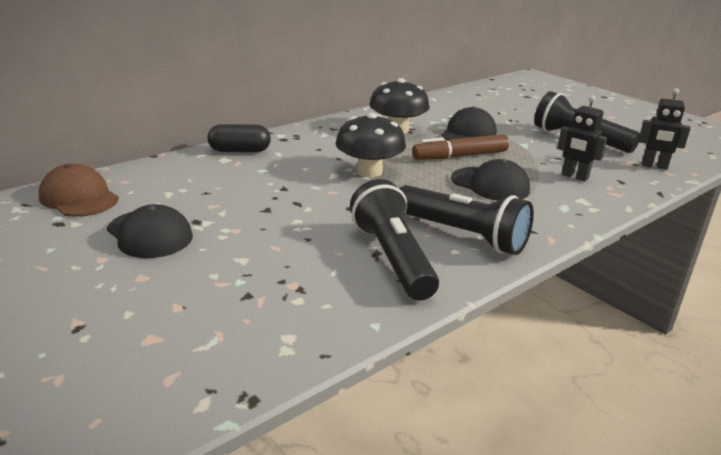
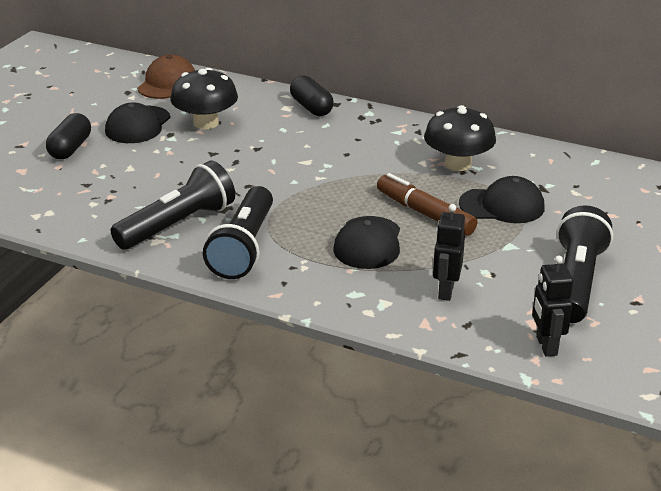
camera: 65 degrees right, 5 degrees up
black mushroom [335,113,406,177] -> black mushroom moved to [170,68,238,129]
none -> black capsule [46,113,91,159]

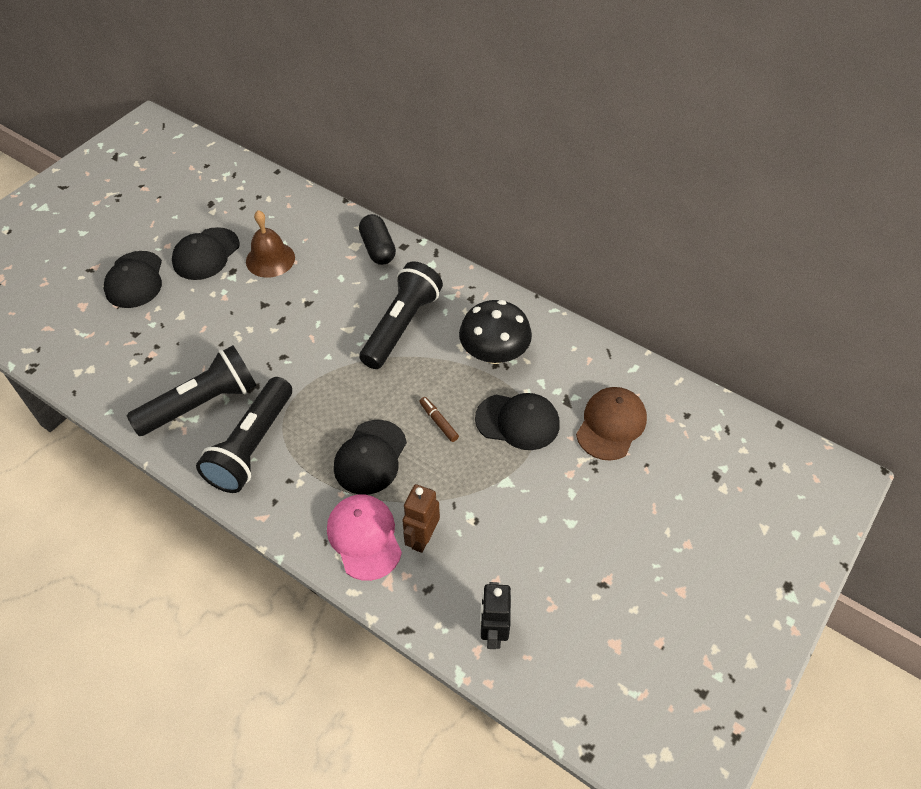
camera: 10 degrees right, 20 degrees up
black capsule [46,113,91,159] -> black cap [104,251,162,308]
brown cap [137,55,195,99] -> brown cap moved to [576,387,647,460]
black mushroom [170,68,238,129] -> brown bell [246,210,295,278]
brown marker [377,173,478,236] -> brown marker [419,397,459,442], size x0.50
black robot [433,204,465,301] -> brown robot [402,484,440,553]
black flashlight [557,205,613,323] -> black flashlight moved to [360,261,443,369]
none -> pink cap [327,495,402,581]

